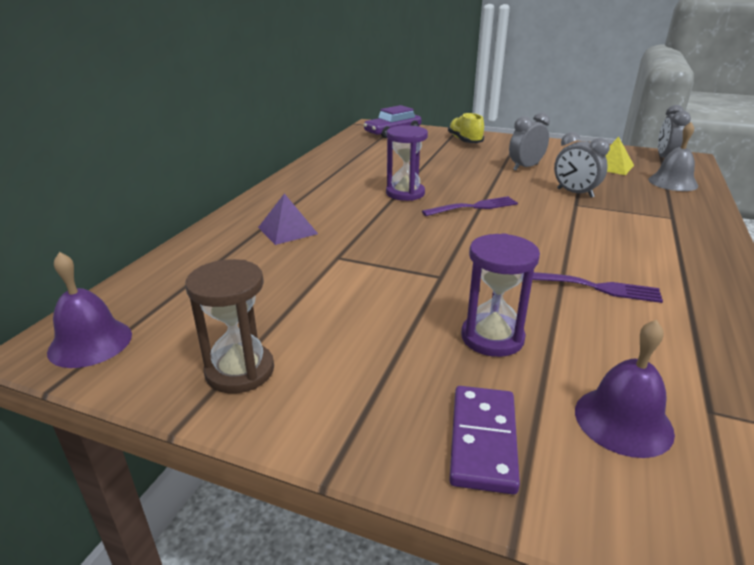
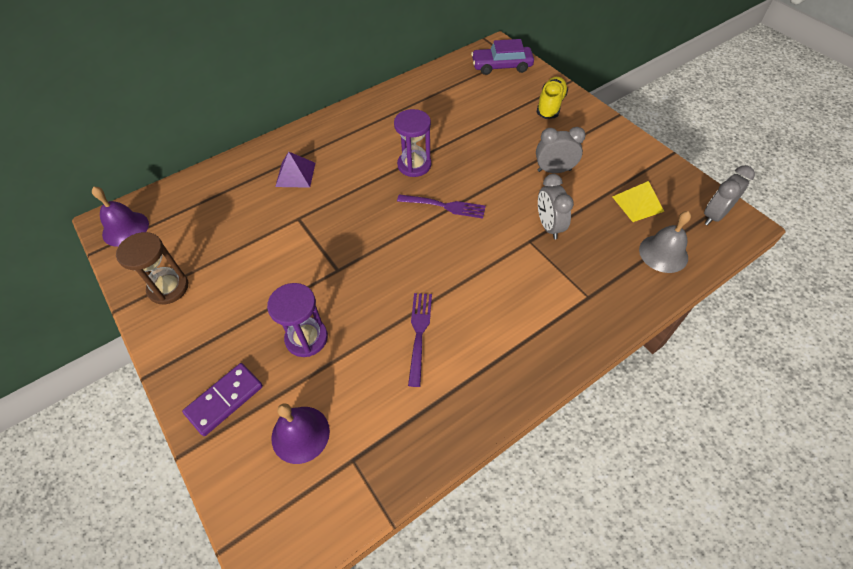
camera: 35 degrees right, 25 degrees up
purple fork [532,272,663,303] -> purple fork turned 135 degrees counterclockwise [408,293,432,387]

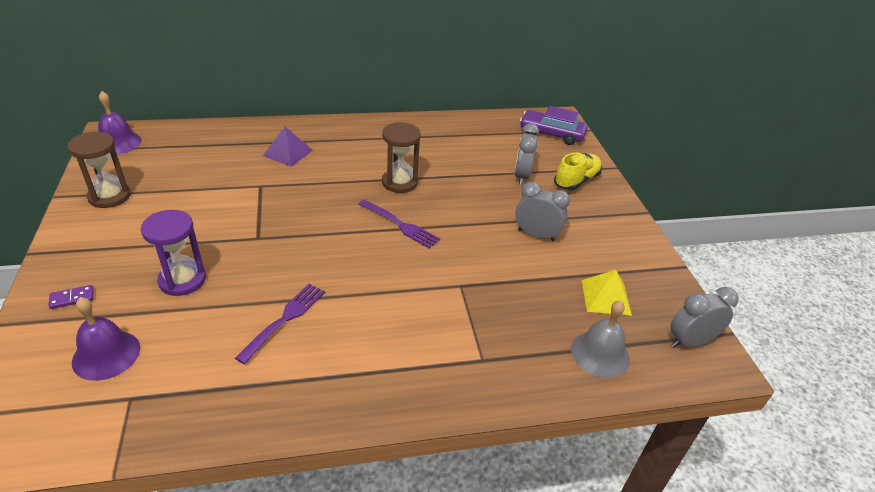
camera: 20 degrees right, 15 degrees down
purple domino [182,363,263,436] -> purple domino [48,285,94,309], size x0.53
purple hourglass [394,109,431,177] -> brown hourglass [382,122,421,193]
grey clock [538,174,574,239] -> grey clock moved to [515,123,539,185]

